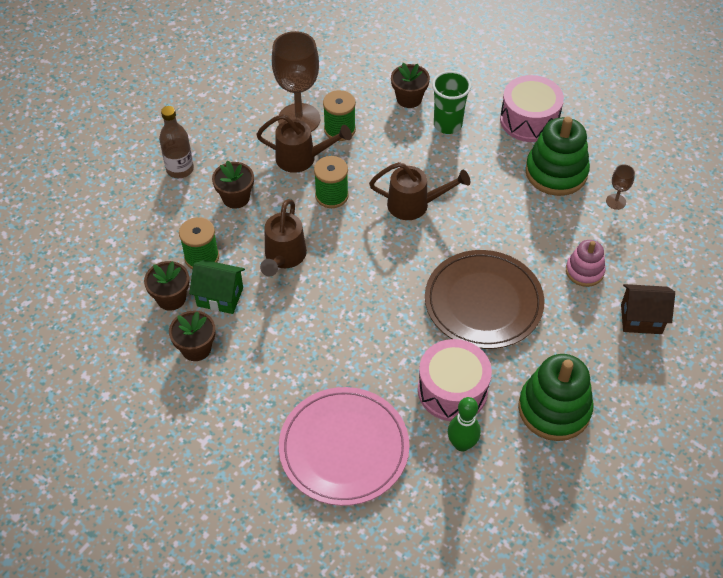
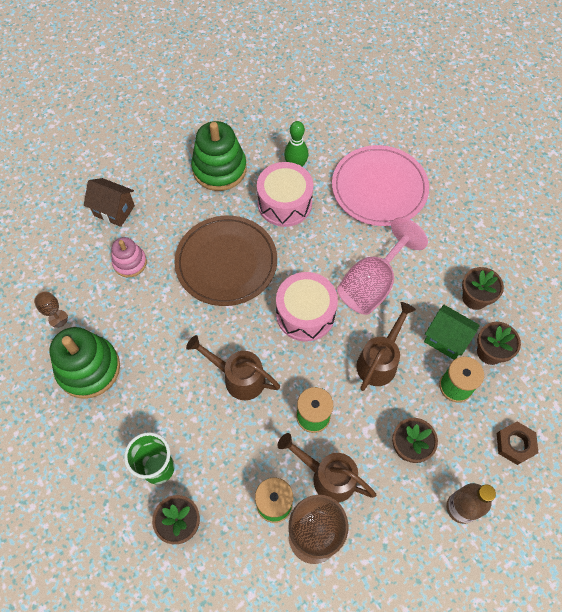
camera: 160 degrees left, 10 degrees up
pink drum [500,75,564,142] -> pink drum moved to [276,272,338,342]
none -> pink goblet [337,217,428,315]
none -> brown nut [497,422,538,465]

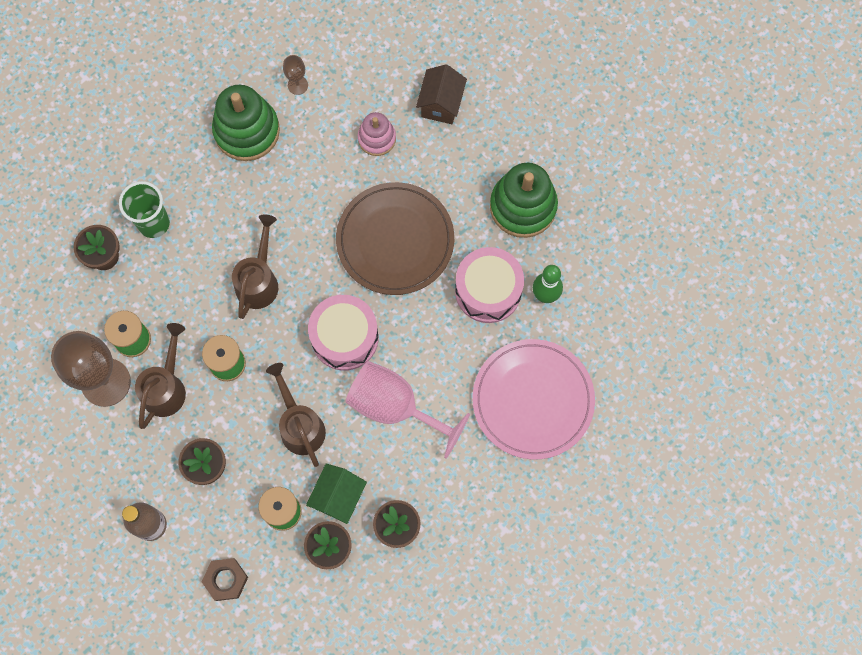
camera: 80 degrees right, 10 degrees up
brown watering can [356,302,416,391] -> brown watering can turned 135 degrees counterclockwise [266,363,326,467]

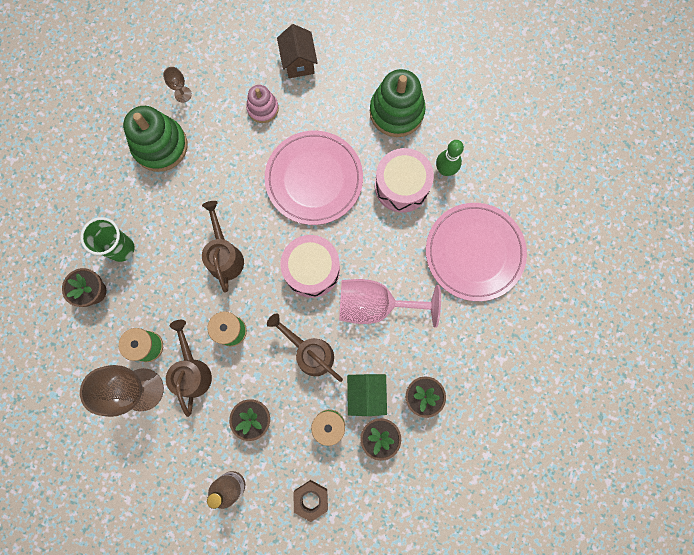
camera: 25 degrees left, 5 degrees up
brown plate [336,182,454,295] -> pink plate [265,131,363,225]

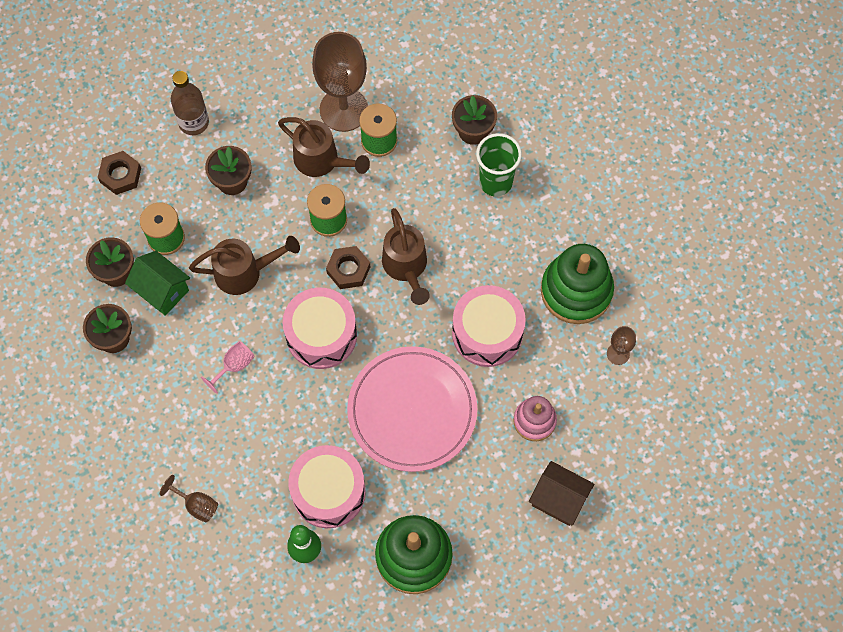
camera: 130 degrees right, 10 degrees down
brown watering can [202,201,244,293] -> brown watering can turned 45 degrees clockwise [382,208,430,305]
pink goblet [339,279,441,328] -> pink goblet [201,341,255,394], size x0.44
pink plate [426,203,527,301] -> brown goblet [160,475,218,523]
none -> brown nut [326,246,370,289]
none -> pink drum [452,285,526,367]

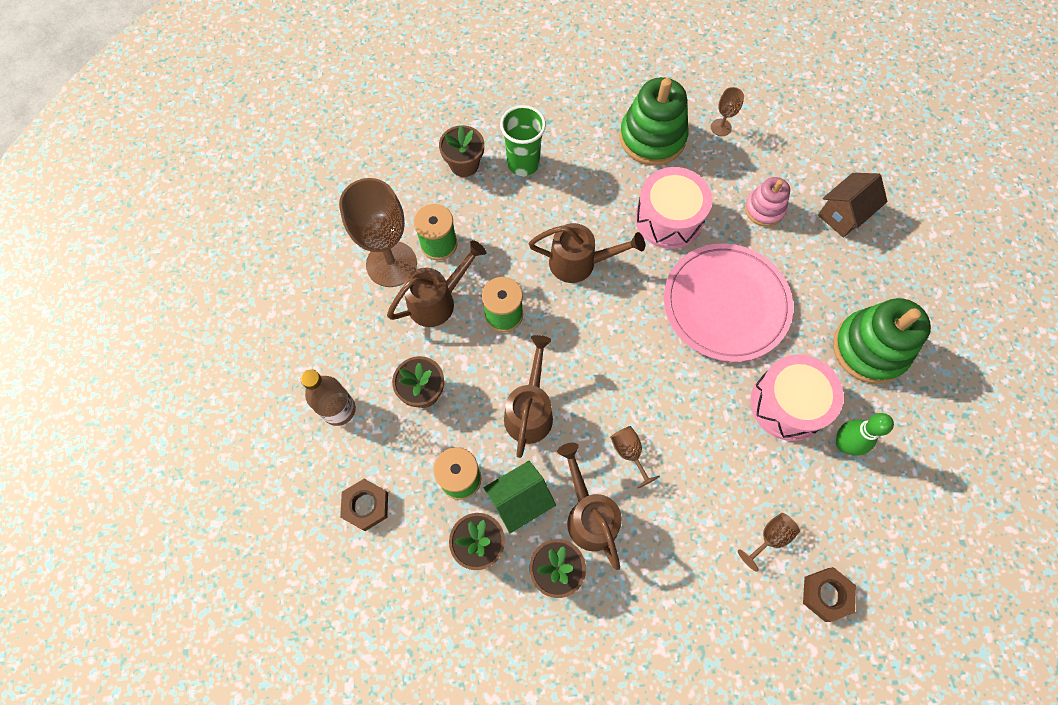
camera: 70 degrees left, 0 degrees up
pink goblet [201,341,255,394] -> brown goblet [610,426,660,489]
pink drum [283,288,357,369] -> none
brown nut [326,246,370,289] -> brown nut moved to [803,567,856,622]
none -> brown watering can [557,443,622,570]

